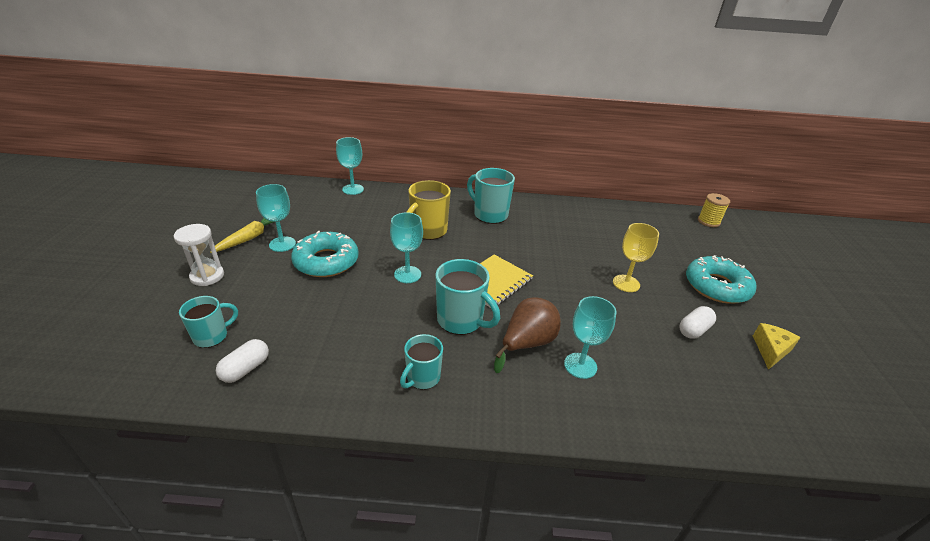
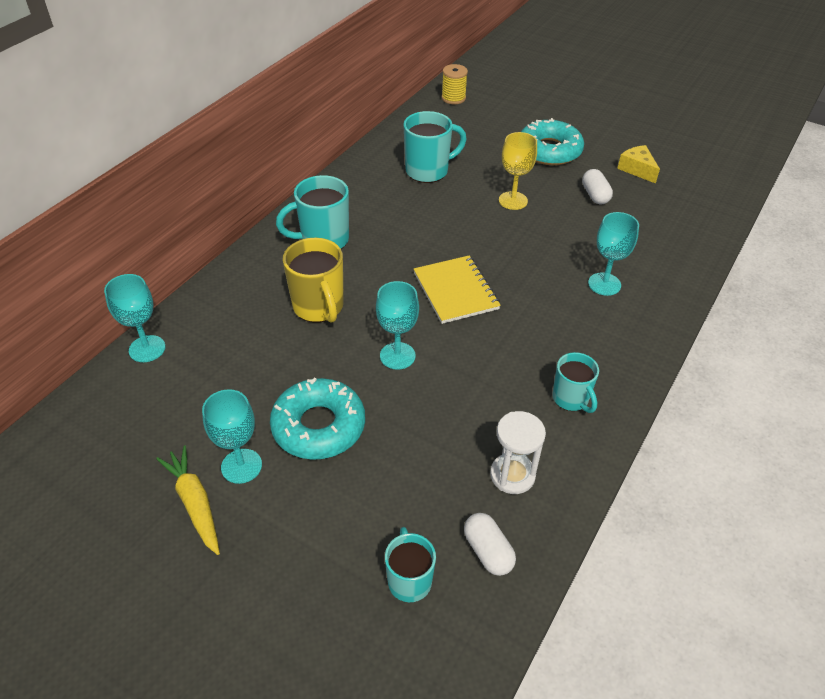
camera: 60 degrees left, 10 degrees up
white hourglass [174,224,224,286] -> white hourglass moved to [490,411,546,494]
turquoise mug [435,259,500,335] -> turquoise mug moved to [403,111,467,183]
brown pear [494,297,561,373] -> none

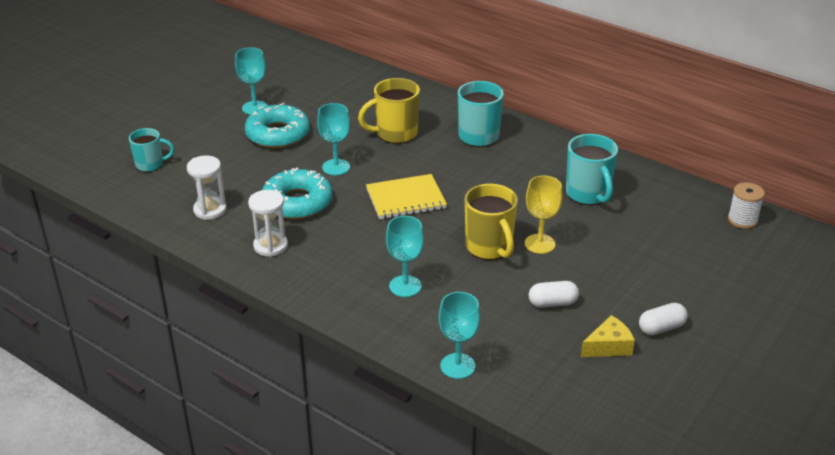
camera: 95 degrees right, 10 degrees down
turquoise goblet [104,274,166,362] -> turquoise goblet moved to [439,292,480,379]
yellow carrot [156,445,220,555] -> none
yellow spool [442,64,468,104] -> white spool [728,182,765,229]
white capsule [464,513,516,576] -> white capsule moved to [639,303,688,335]
turquoise donut [521,118,584,165] -> turquoise donut moved to [262,168,333,219]
turquoise mug [552,352,599,413] -> white hourglass [248,190,288,257]
none -> yellow mug [465,184,518,260]

